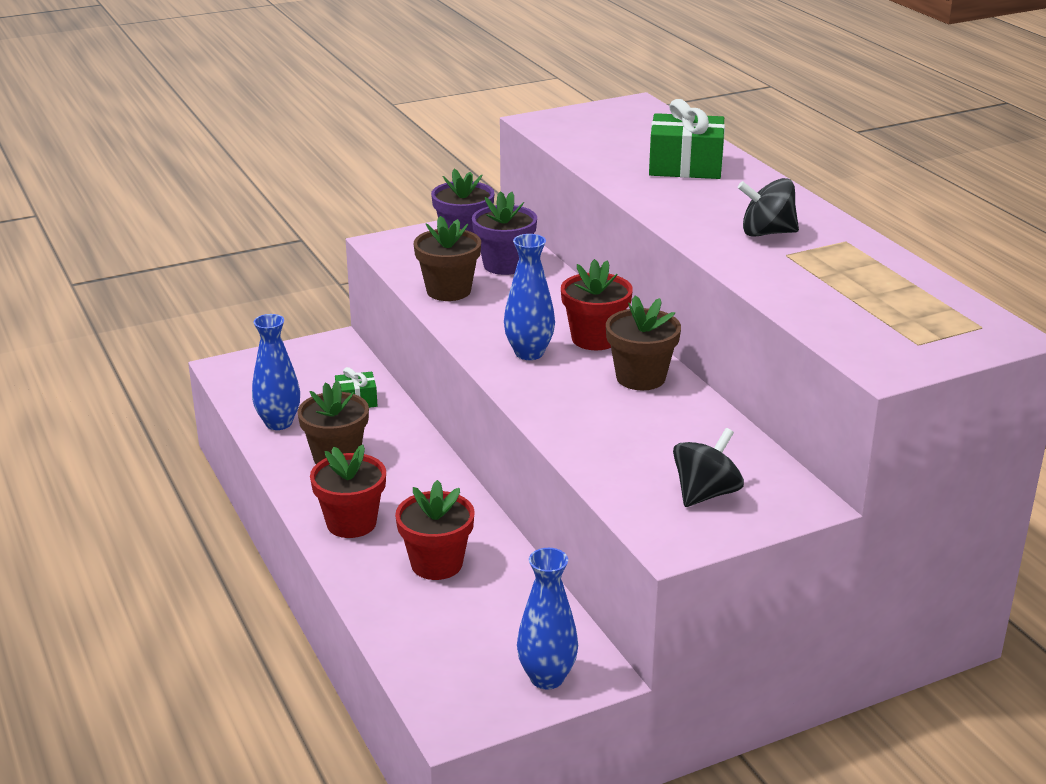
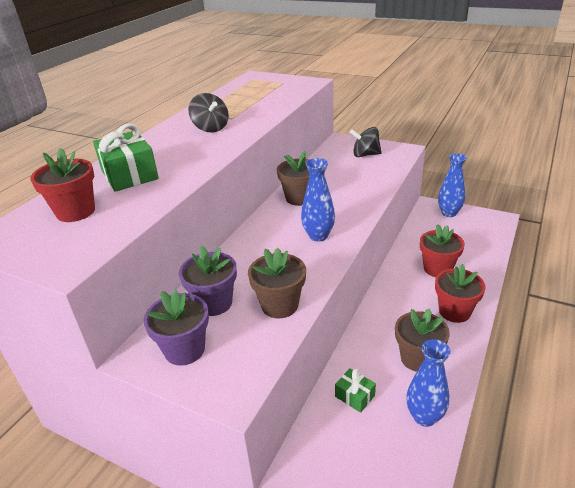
camera: 125 degrees left, 5 degrees up
red flower pot [561,259,633,350] -> red flower pot moved to [30,148,95,222]

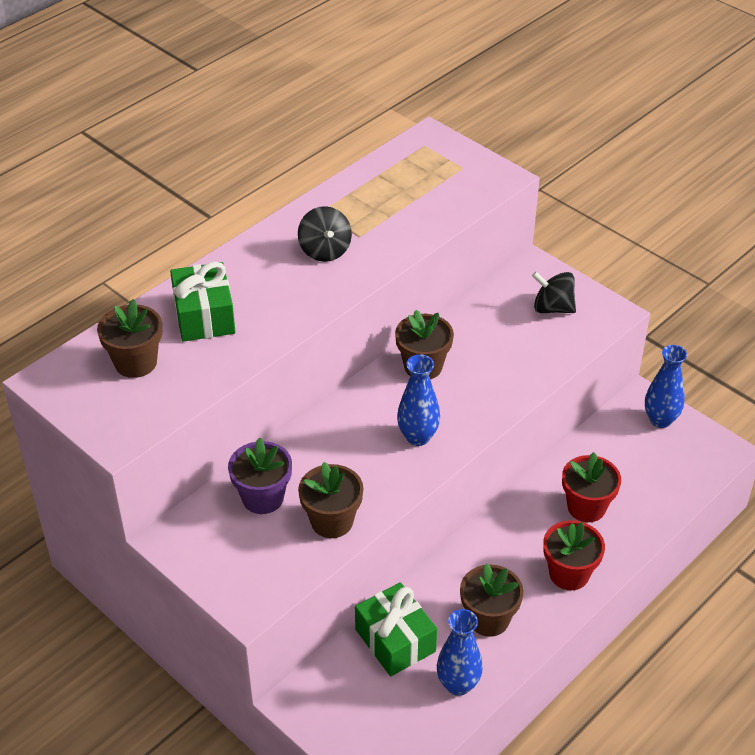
camera: 15 degrees right, 10 degrees up
red flower pot [30,148,95,222] -> brown flower pot [97,299,162,378]
purple flower pot [144,290,209,366] -> none
green gift [335,369,376,413] -> green gift [355,582,437,676], size x1.84

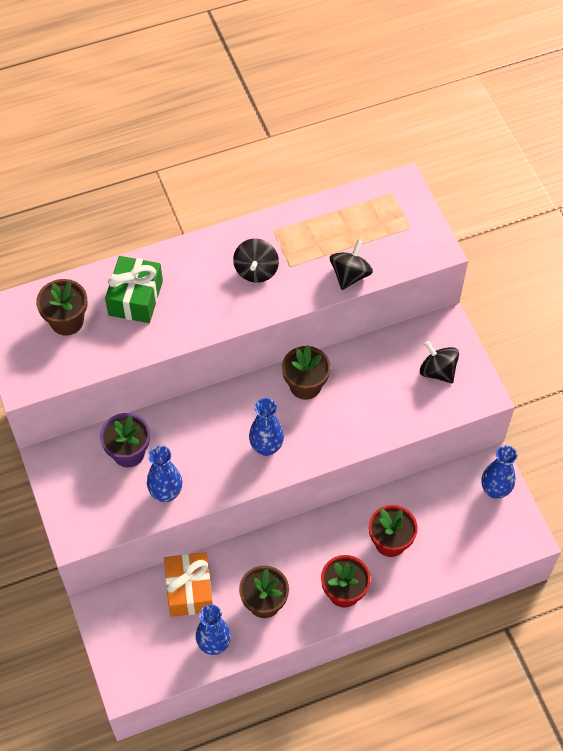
camera: 25 degrees right, 15 degrees up
brown flower pot [298,462,364,538] -> blue vase [147,445,182,502]
green gift [355,582,437,676] -> orange gift [164,552,213,617]
none -> black spinning top [330,240,373,290]

